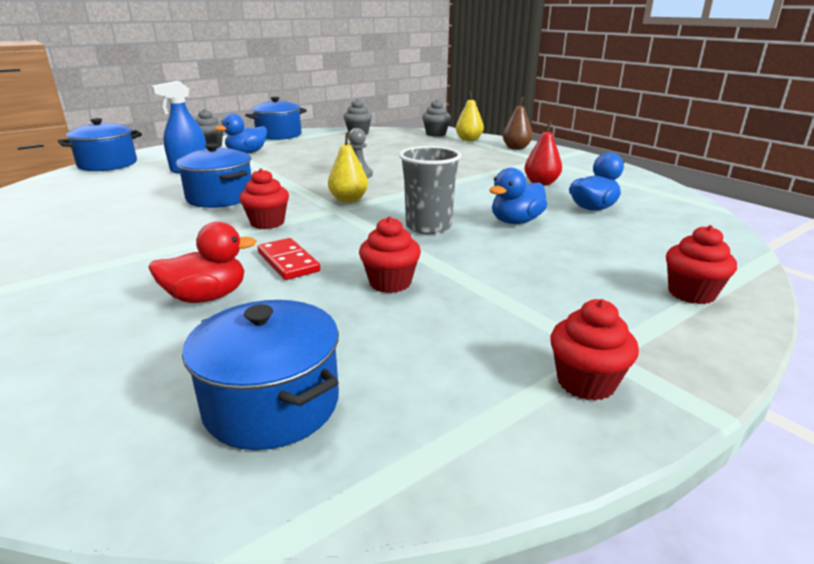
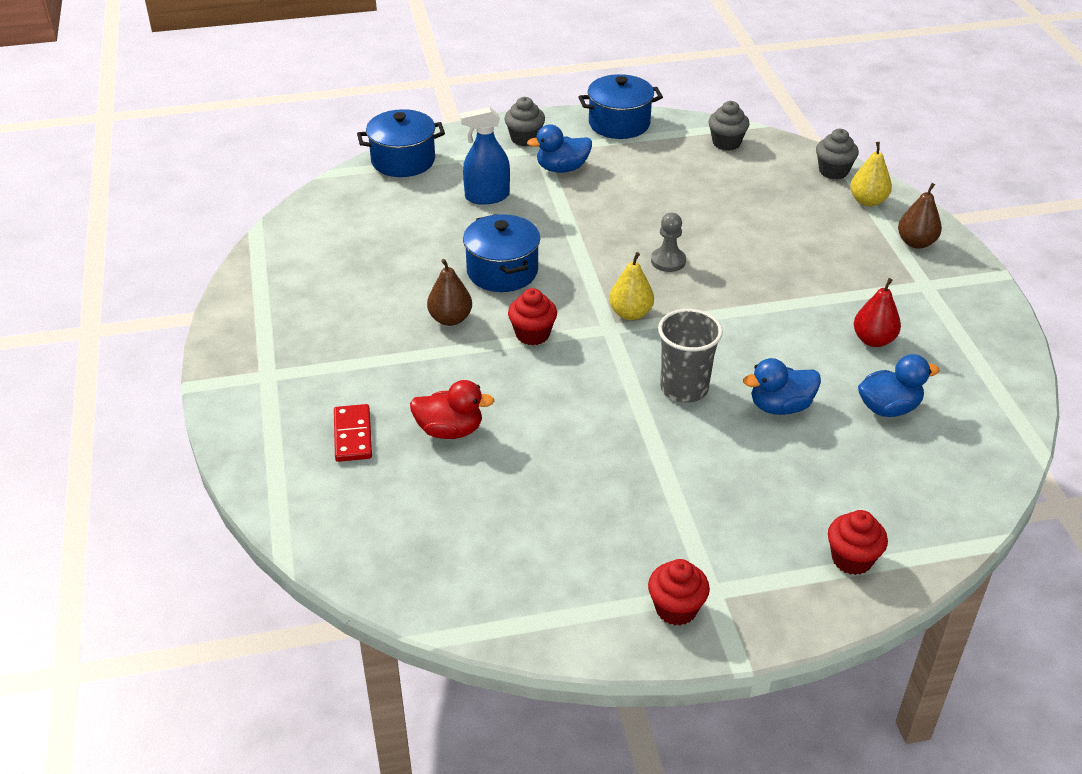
camera: 25 degrees right, 15 degrees up
blue pot [182,300,339,450] -> none
red domino [258,238,320,280] -> red domino moved to [334,404,372,462]
red cupcake [359,217,421,293] -> none
none -> brown pear [427,259,472,326]

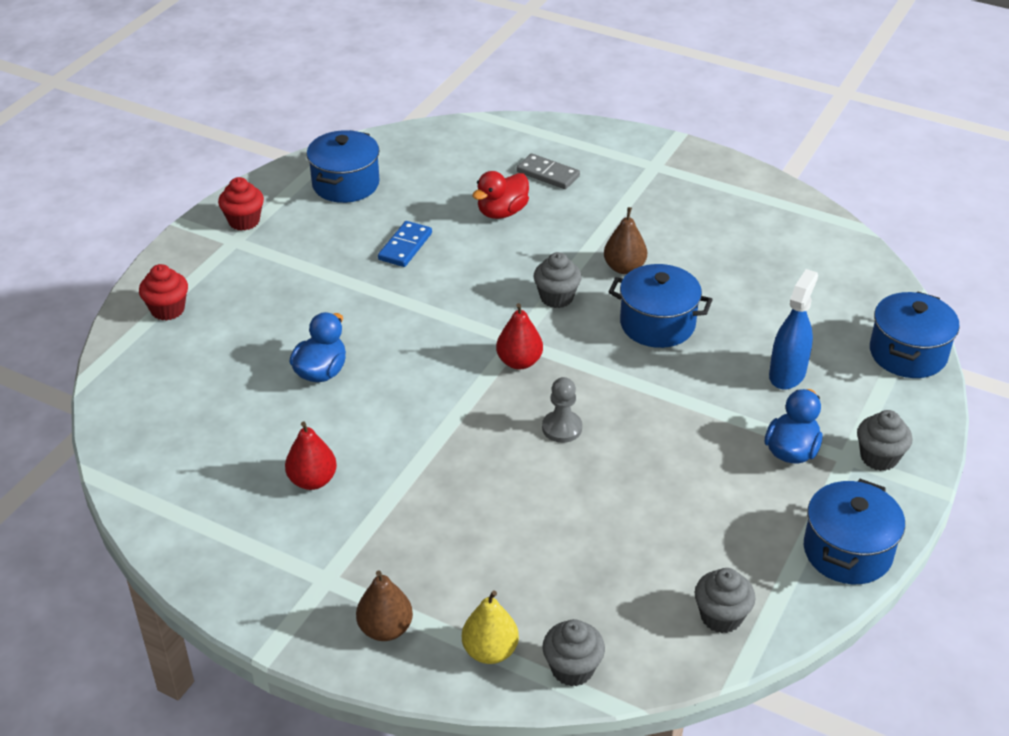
camera: 130 degrees right, 0 degrees up
red domino [334,404,372,462] -> grey domino [517,153,580,189]
red cupcake [508,288,557,345] -> grey cupcake [533,252,582,308]
yellow pear [609,252,654,320] -> red pear [496,303,543,369]
grey cup [658,309,723,403] -> none
blue duck [858,354,939,417] -> none
none -> blue pot [307,130,380,203]
none -> blue domino [378,221,432,267]

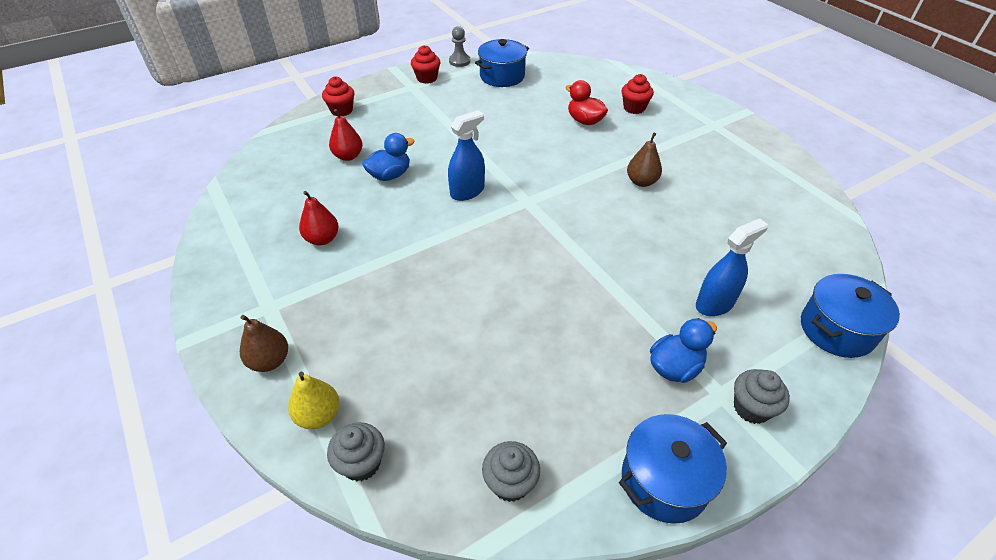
camera: 30 degrees right, 5 degrees up
blue domino [378,221,432,267] -> none
red duck [472,171,529,219] -> red duck turned 60 degrees clockwise [565,80,608,125]
red pear [496,303,543,369] -> red pear moved to [329,109,363,161]
grey domino [517,153,580,189] -> red cupcake [622,74,654,114]
grey cupcake [533,252,582,308] -> none
grey pawn [542,377,582,443] -> grey pawn moved to [449,26,470,67]
blue pot [609,264,713,348] -> none
none -> blue spray bottle [448,110,485,201]

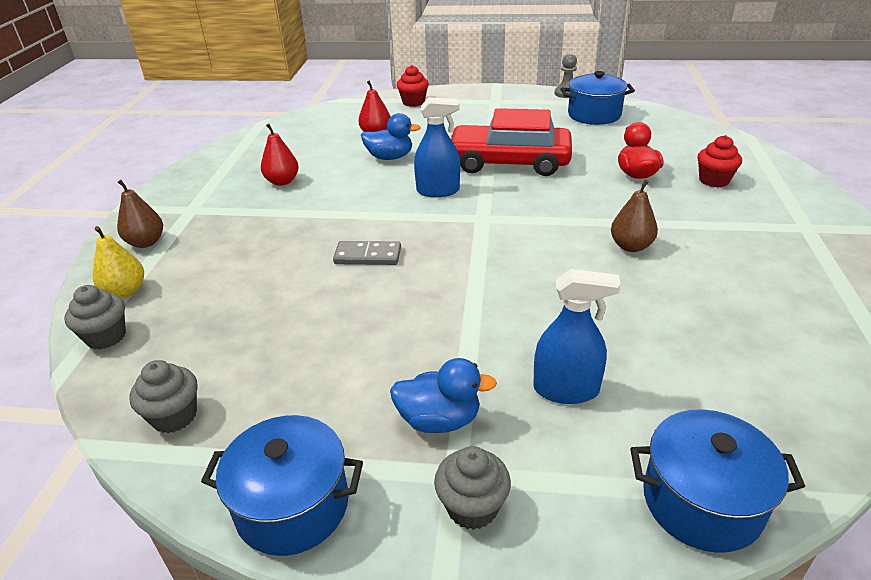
camera: 40 degrees right, 10 degrees down
red cupcake [411,45,441,84] -> none
none -> grey domino [333,241,401,265]
none -> red car [450,108,572,176]

